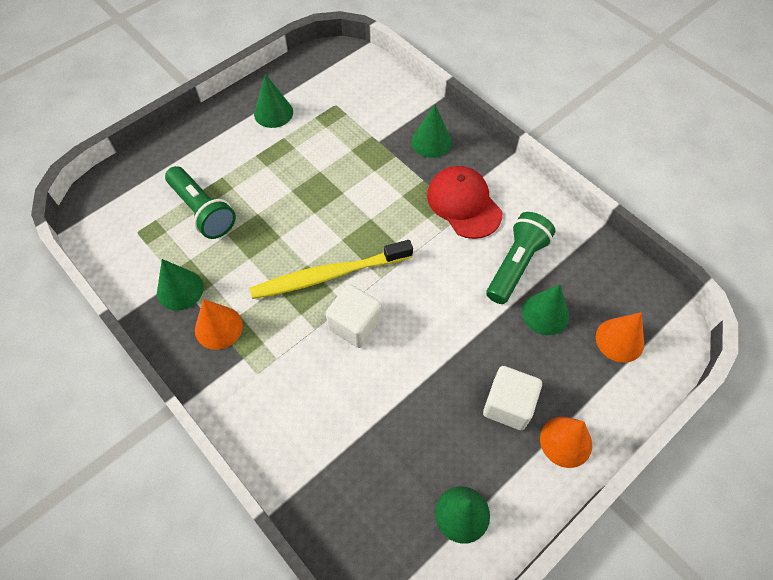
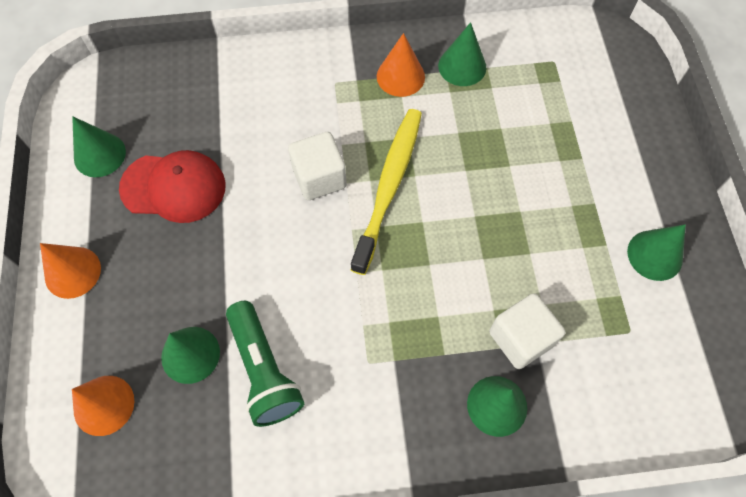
camera: 125 degrees right, 5 degrees up
green flashlight [165,166,236,239] -> none
red cap [427,166,502,239] -> red cap moved to [119,150,226,223]
white cube [483,366,542,430] -> white cube moved to [489,293,565,369]

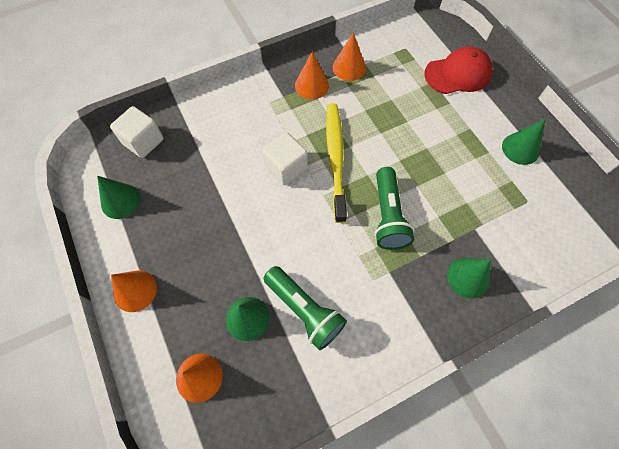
camera: 20 degrees left, 0 degrees up
red cap [119,150,226,223] -> red cap moved to [424,46,493,94]
green cone [438,22,486,86] -> orange cone [333,32,366,81]
white cube [489,293,565,369] -> white cube moved to [110,106,164,158]
none -> green flashlight [375,167,414,250]

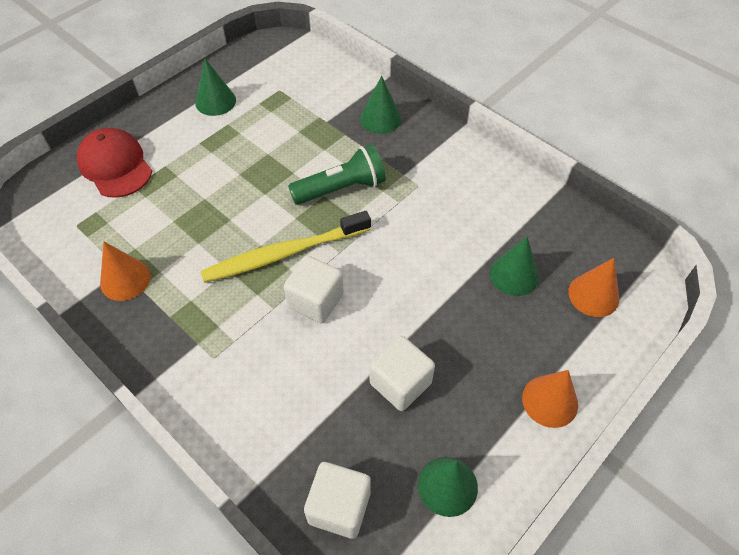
camera: 110 degrees left, 10 degrees down
green flashlight [263,266,347,350] -> none
orange cone [295,51,329,99] -> none
none -> white cube [370,336,435,411]

